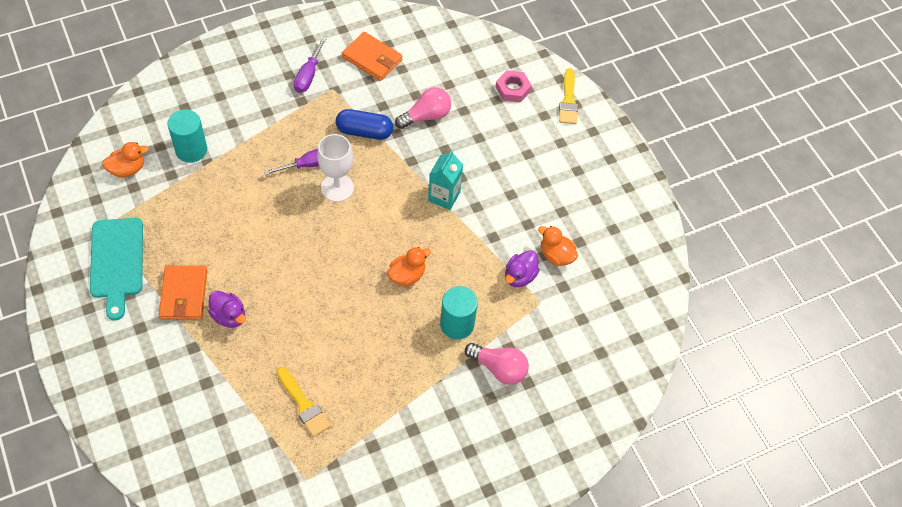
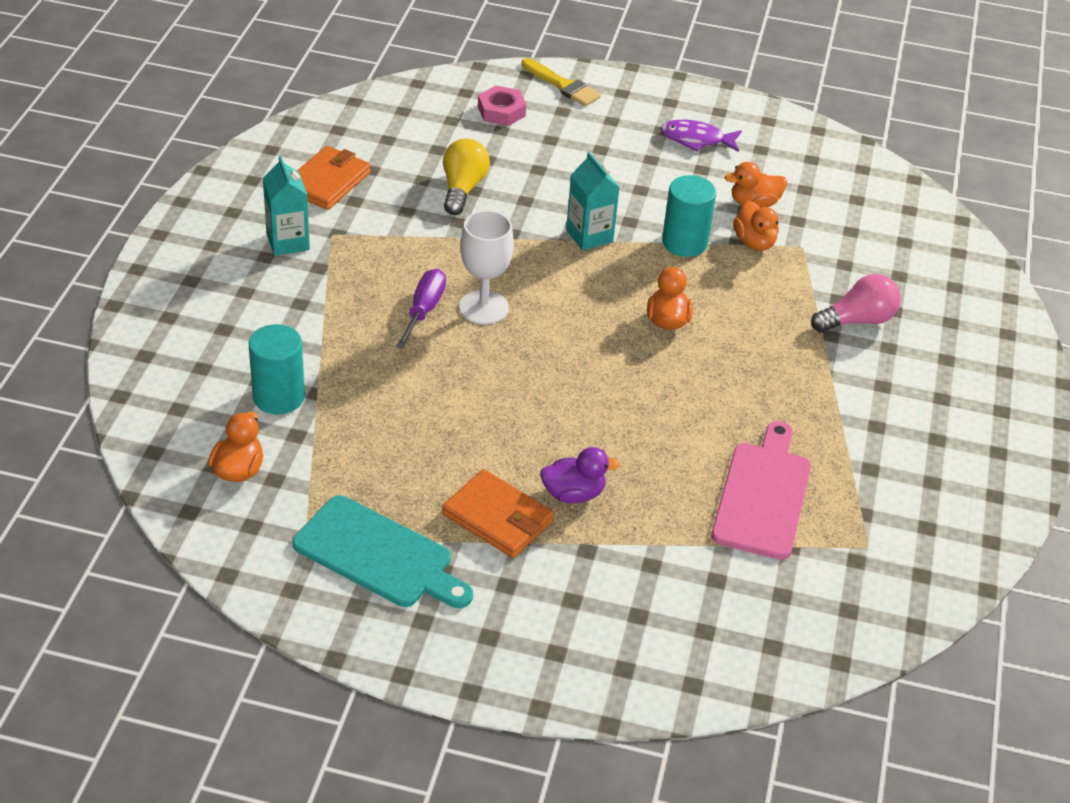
camera: 50 degrees left, 15 degrees down
yellow brush [277,367,331,437] -> pink cutting board [711,421,811,560]
purple screwdriver [294,37,327,93] -> turquoise carton [263,156,310,256]
blue capsule [336,109,393,140] -> none
orange wallet [342,32,402,81] -> orange wallet turned 45 degrees counterclockwise [297,146,371,210]
pink light bulb [395,87,451,129] -> yellow light bulb [443,138,490,215]
turquoise cylinder [440,286,478,339] -> turquoise cylinder moved to [662,175,716,257]
purple duck [505,250,540,287] -> orange duck [733,201,779,251]
none -> purple fish [660,120,742,152]

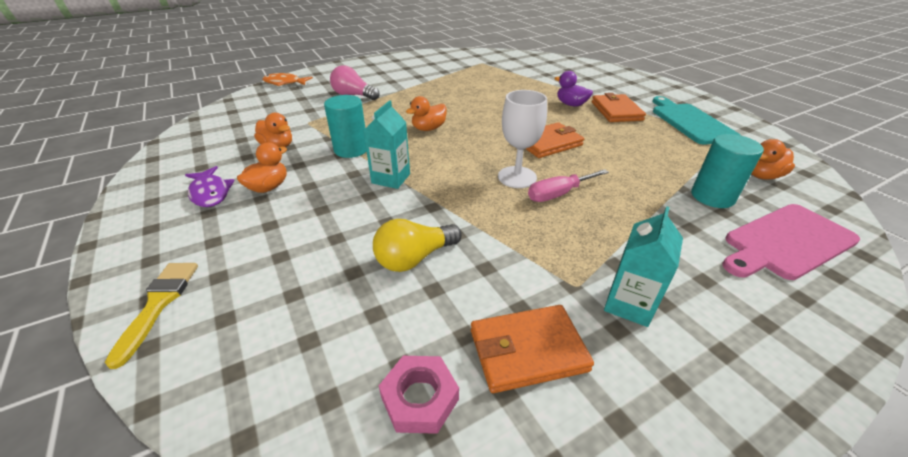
camera: 130 degrees left, 5 degrees down
purple screwdriver [396,269,446,349] -> pink screwdriver [528,169,609,202]
pink nut [478,86,526,126] -> pink nut moved to [379,356,459,434]
pink cutting board [711,421,811,560] -> pink cutting board moved to [722,204,860,280]
orange duck [733,201,779,251] -> orange duck moved to [237,142,287,193]
none -> orange fish [262,73,313,86]
none -> orange wallet [526,122,584,158]

